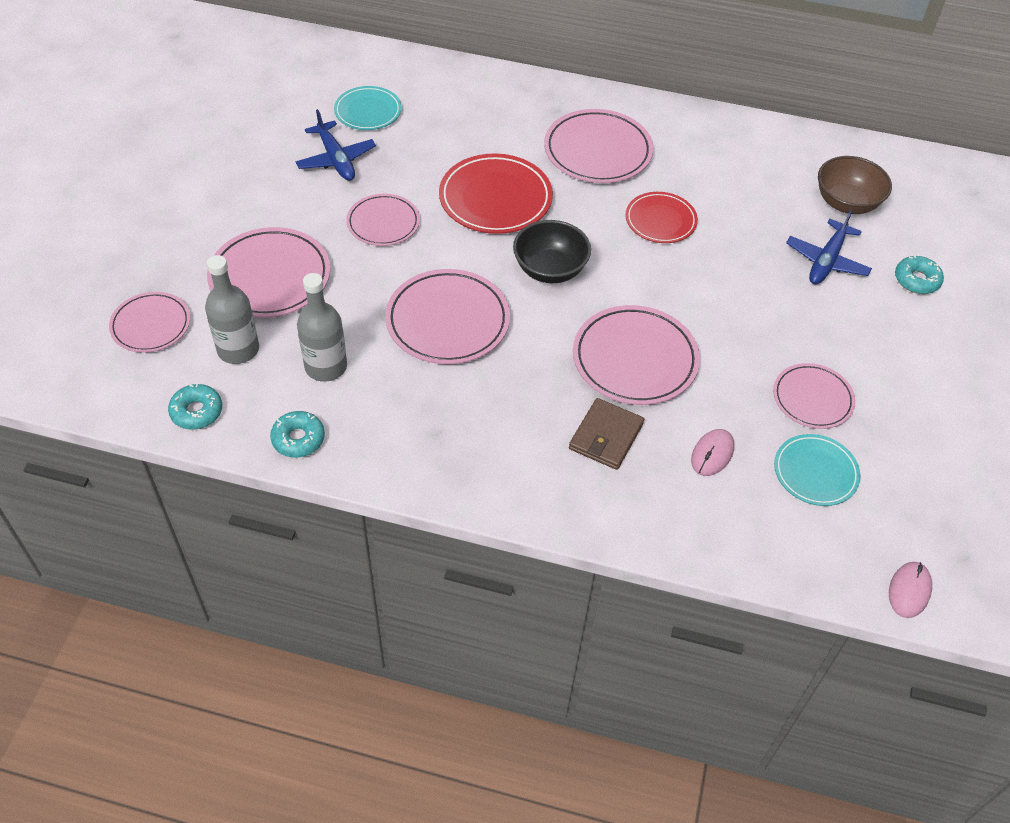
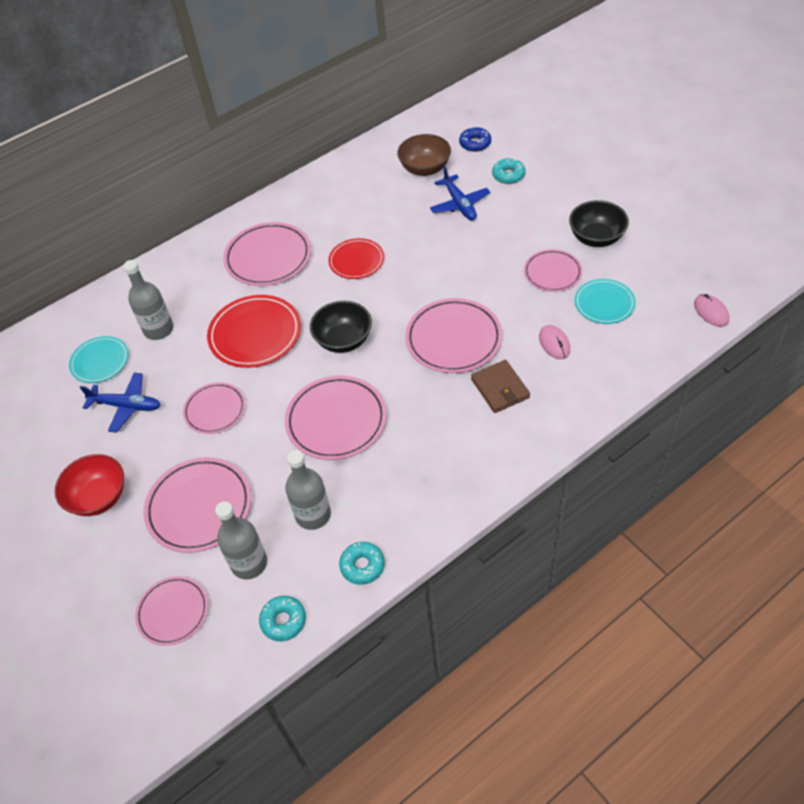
camera: 45 degrees left, 0 degrees up
none -> red bowl [55,454,124,516]
none -> grey bottle [123,260,173,340]
none -> blue donut [459,126,491,152]
none -> black bowl [569,200,629,247]

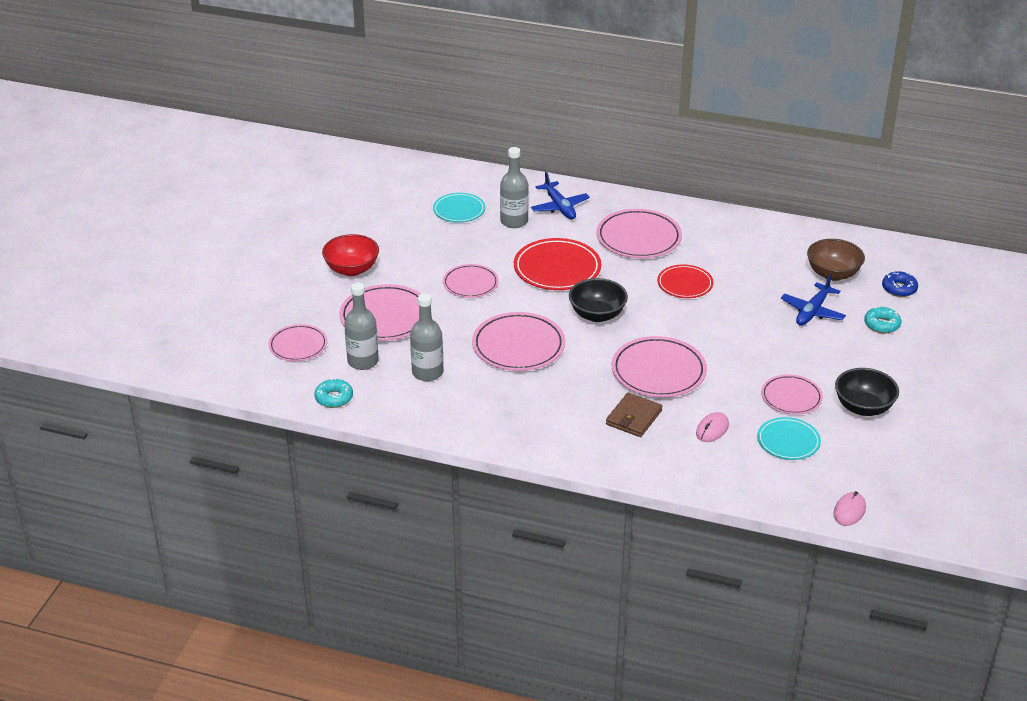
camera: 50 degrees right, 15 degrees down
blue plane [80,373,161,433] -> blue plane moved to [531,172,590,219]
turquoise donut [339,542,385,585] -> none

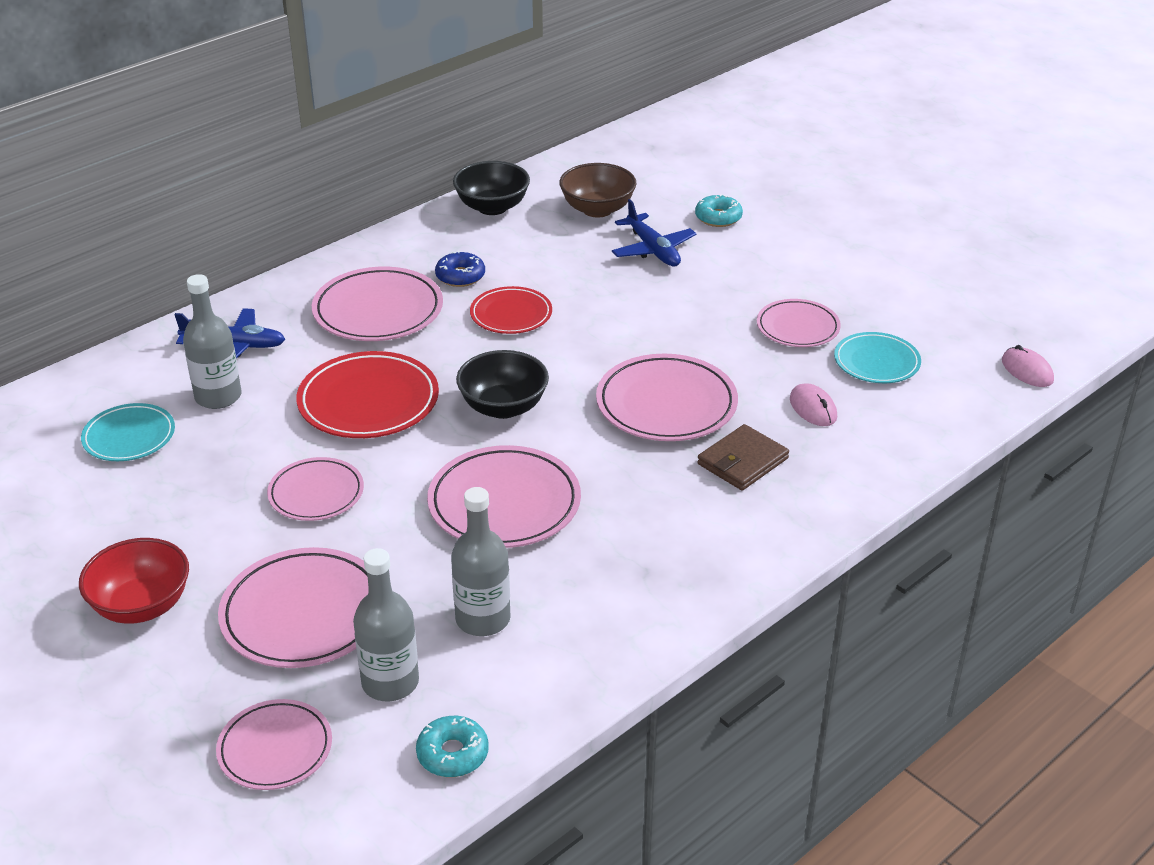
camera: 60 degrees left, 0 degrees up
brown wallet [606,393,662,437] -> brown wallet turned 75 degrees clockwise [697,424,789,490]
black bowl [835,368,899,416] -> black bowl moved to [453,161,530,215]
blue donut [882,271,918,297] -> blue donut moved to [435,251,485,287]

